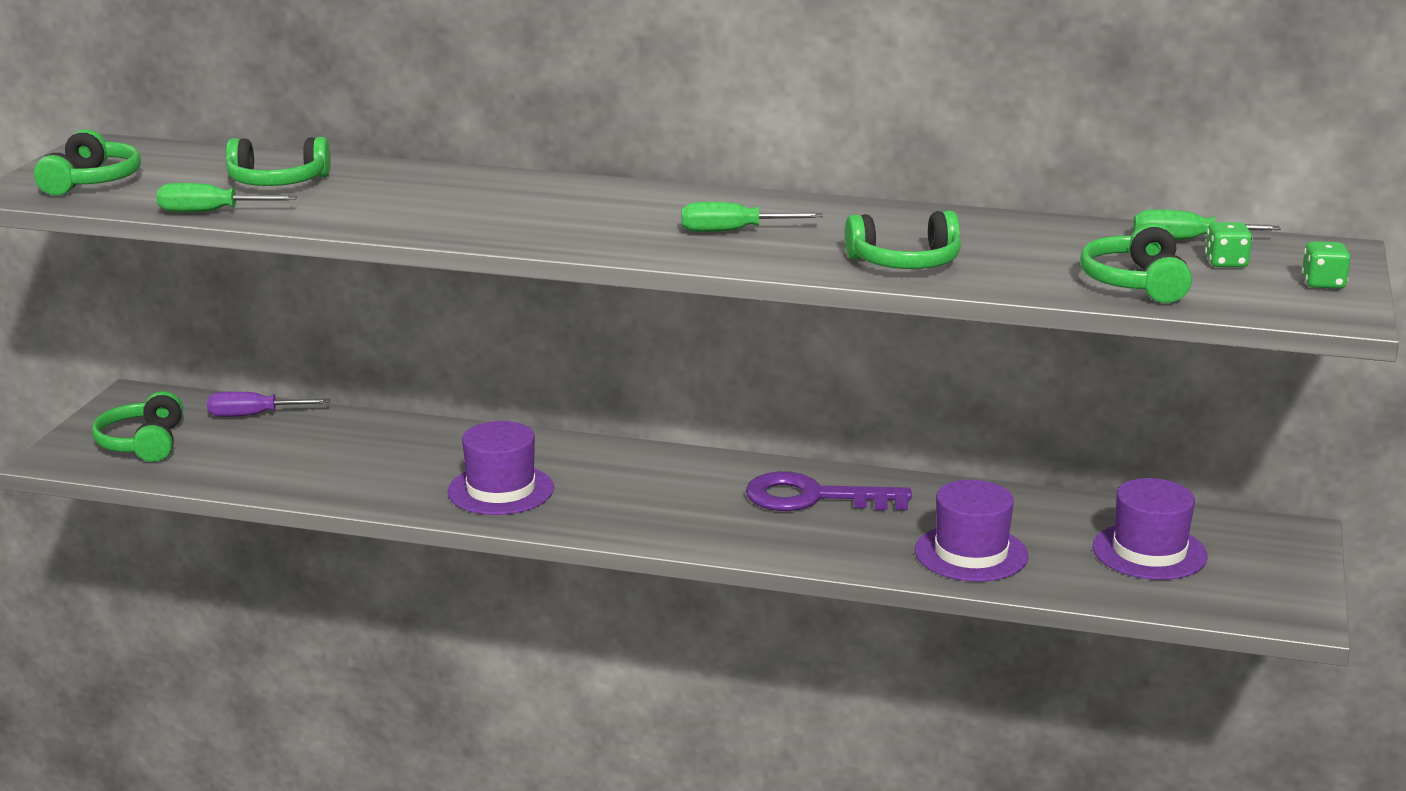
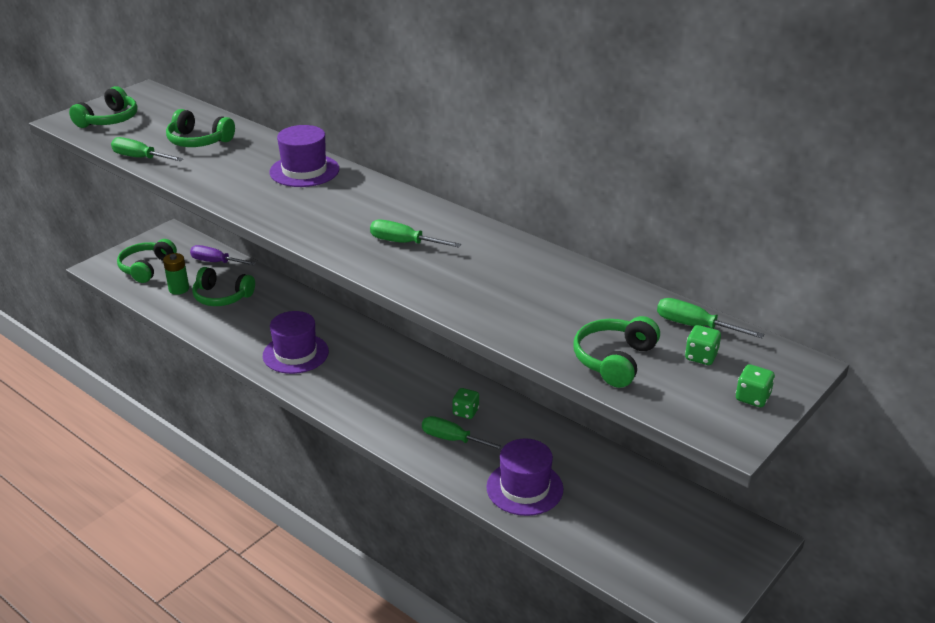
camera: 25 degrees right, 10 degrees up
purple key [746,471,912,511] -> green dice [452,388,479,419]
green headphones [845,210,961,269] -> green headphones moved to [192,267,255,306]
purple hat [1092,478,1208,580] -> purple hat moved to [269,125,339,187]
none -> green battery [163,253,189,295]
none -> green screwdriver [422,416,504,450]

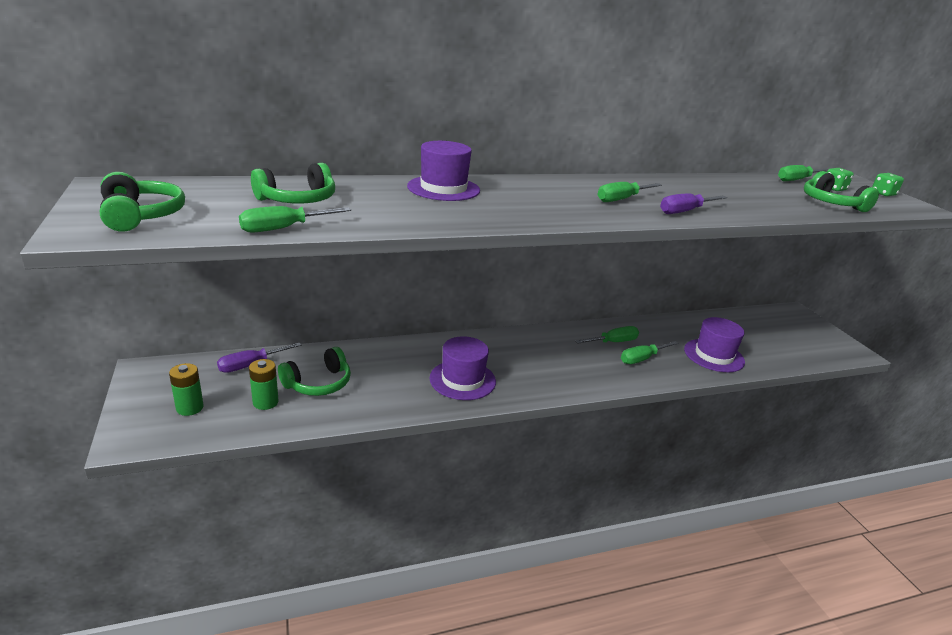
camera: 60 degrees left, 5 degrees down
green headphones [117,239,177,283] -> green battery [169,363,204,416]
green dice [452,388,479,419] -> green screwdriver [575,326,639,344]
none -> purple screwdriver [660,193,727,214]

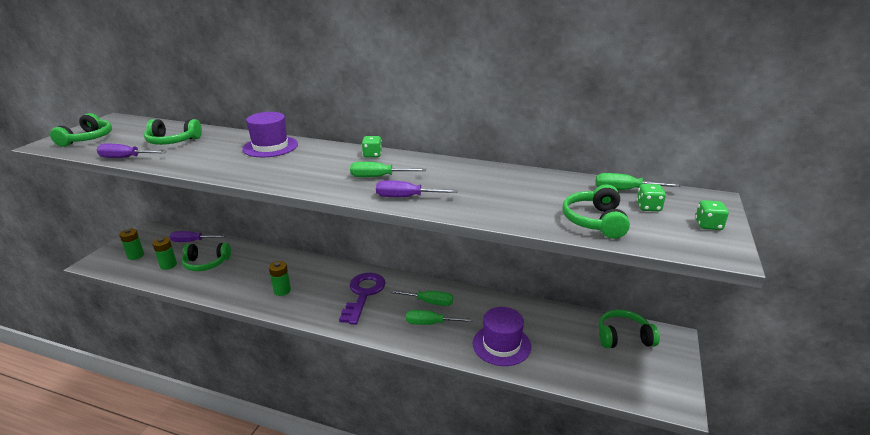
camera: 40 degrees right, 0 degrees up
green screwdriver [239,206,351,233] -> purple screwdriver [97,144,167,158]
purple hat [430,336,496,400] -> green battery [269,261,291,296]
none -> purple key [339,273,385,325]
none -> green dice [362,136,382,158]
none -> green headphones [598,310,660,348]

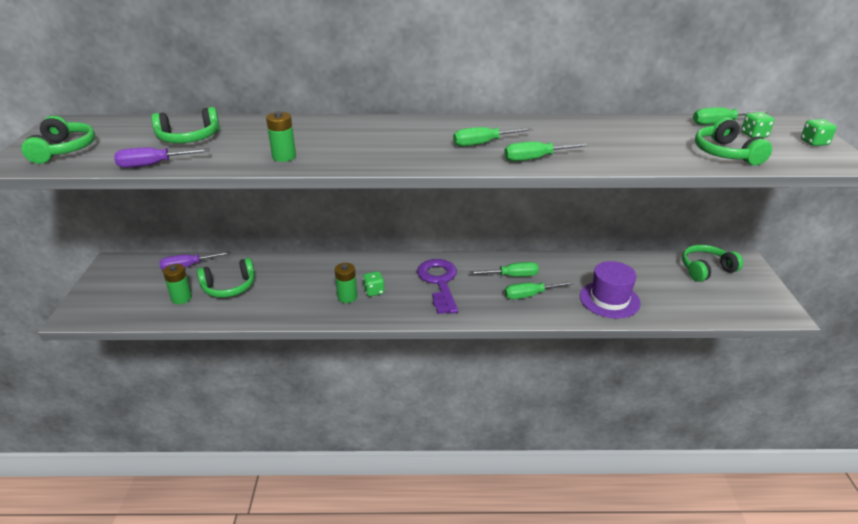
camera: 20 degrees left, 5 degrees up
green battery [119,228,144,260] -> green battery moved to [266,111,296,162]
purple hat [242,112,298,157] -> none
green dice [362,136,382,158] -> green dice moved to [363,271,385,296]
purple screwdriver [376,180,458,197] -> green screwdriver [504,142,589,161]

